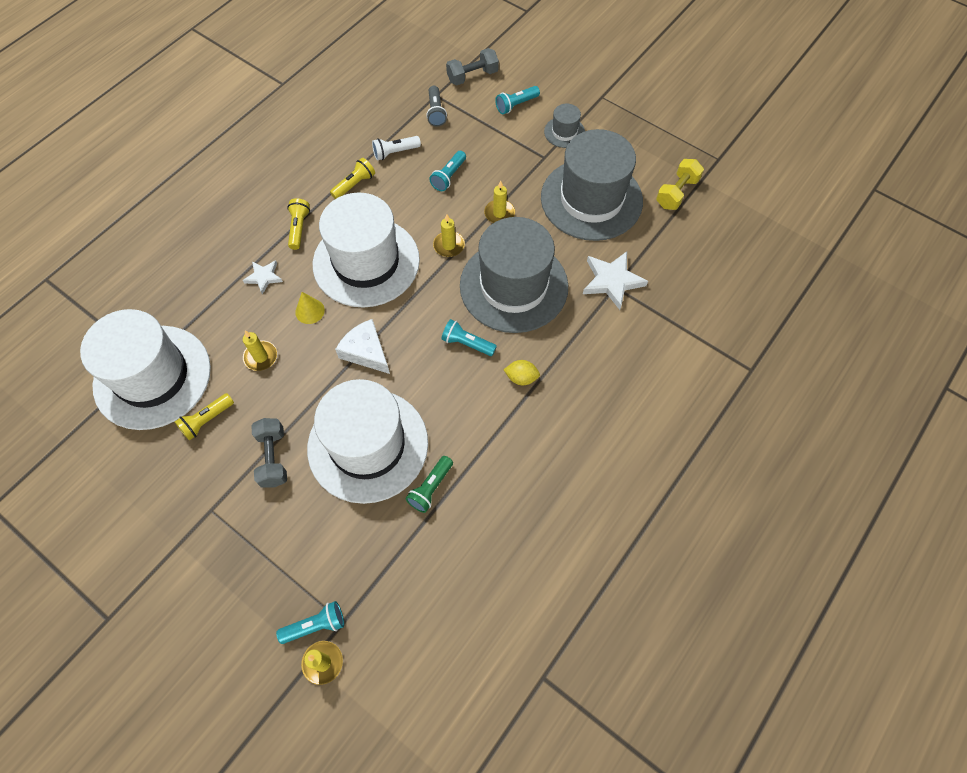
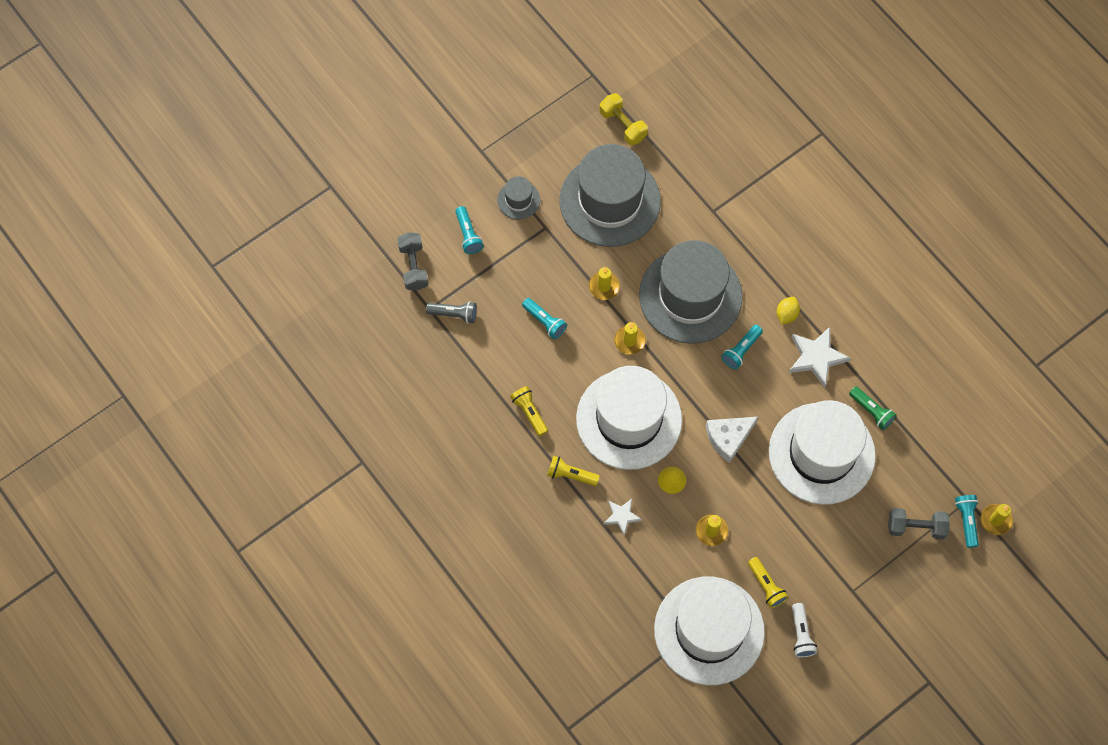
camera: 75 degrees left, 5 degrees up
grey dumbbell [251,418,287,487] -> grey dumbbell moved to [888,508,950,539]
white flashlight [372,136,421,160] -> white flashlight moved to [792,603,817,657]
white star [583,251,648,310] -> white star moved to [789,327,851,388]

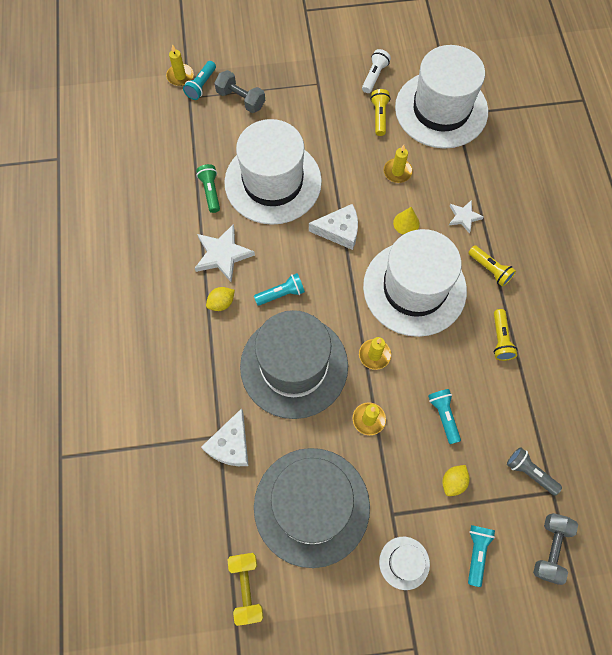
camera: 150 degrees left, 0 degrees up
grey hat [497,176,540,220] -> white hat [379,537,430,590]
none -> white cheese [201,408,249,466]
none -> yellow lemon [442,465,470,496]

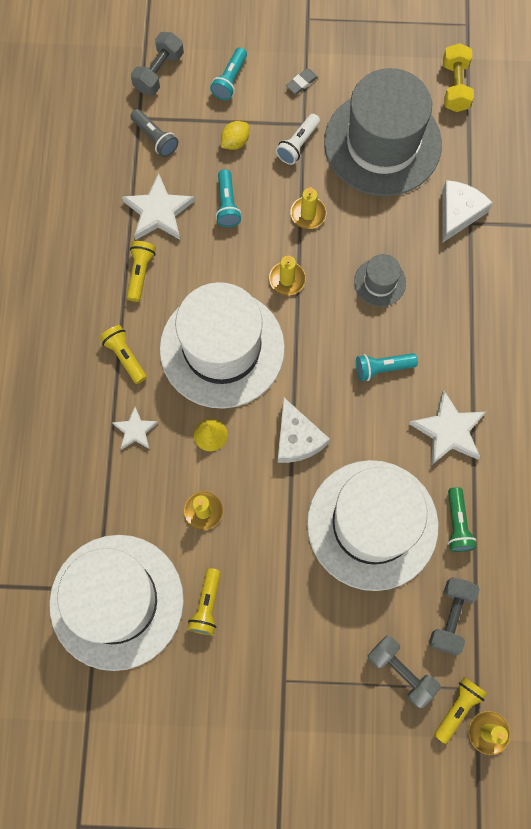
camera: 170 degrees left, 5 degrees up
turquoise flashlight [183,61,216,100] -> yellow flashlight [434,677,487,744]
yellow lemon [206,287,235,311] -> none
grey hat [240,310,348,419] -> grey hat [354,254,406,307], size x0.42
white cheese [309,204,358,250] -> white cheese turned 120 degrees counterclockwise [278,398,330,463]
white flashlight [362,49,391,93] -> white flashlight moved to [276,114,320,165]
white hat [379,537,430,590] -> grey eraser [286,69,318,94]
none -> white star [122,173,195,240]
none -> grey dumbbell [429,577,480,655]

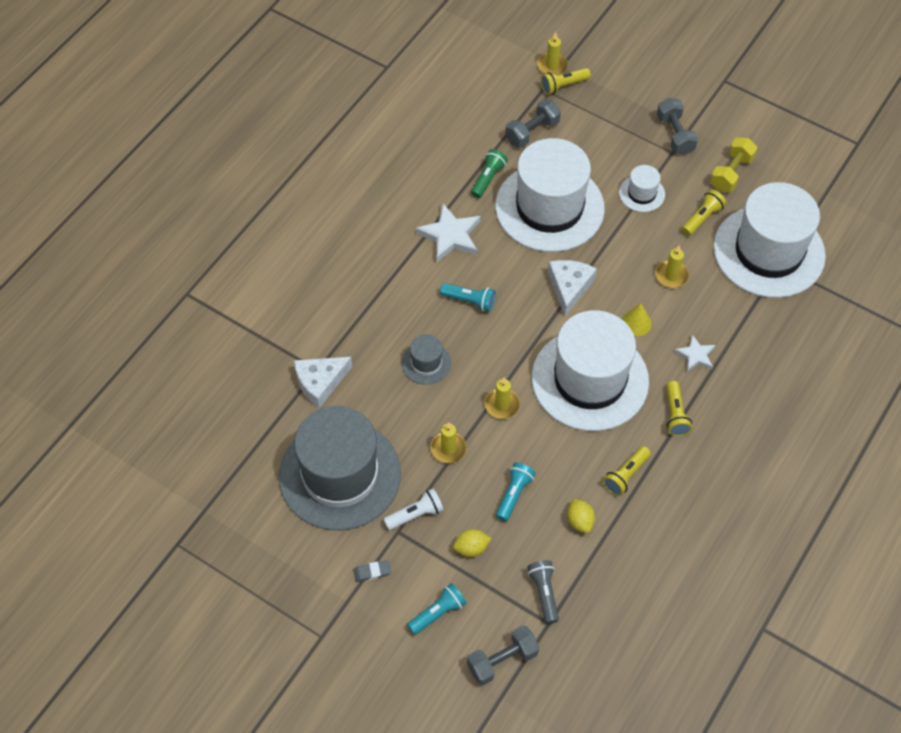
camera: 150 degrees left, 15 degrees down
white star [122,173,195,240] -> yellow lemon [567,499,595,533]
grey dumbbell [368,636,441,708] -> grey dumbbell moved to [657,98,698,155]
yellow dumbbell [443,43,474,112] -> yellow dumbbell moved to [710,138,757,192]
none -> white hat [619,165,665,212]

